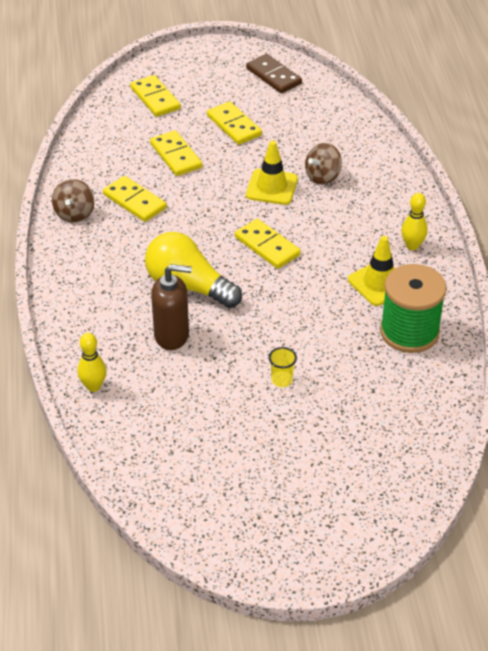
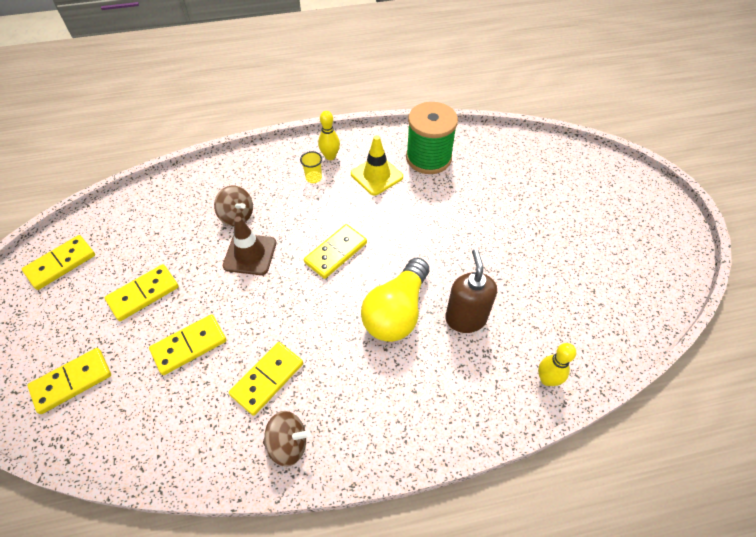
camera: 95 degrees left, 10 degrees up
brown domino [246,54,302,93] -> yellow domino [22,235,95,290]
yellow traffic cone [246,141,298,205] -> brown traffic cone [223,216,276,275]
yellow cup [269,347,297,387] -> yellow cup moved to [300,151,322,183]

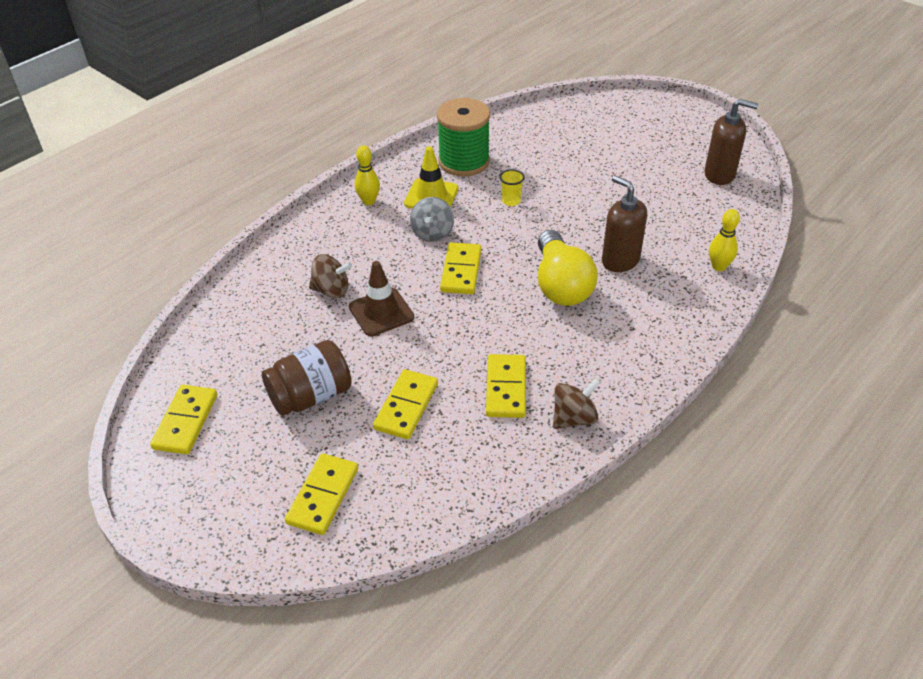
camera: 35 degrees left, 10 degrees down
yellow domino [105,264,179,321] -> brown jar [262,340,352,416]
yellow cup [300,151,322,183] -> yellow cup moved to [499,169,525,206]
none -> grey spinning top [410,197,454,242]
none -> brown soap dispenser [704,99,758,185]

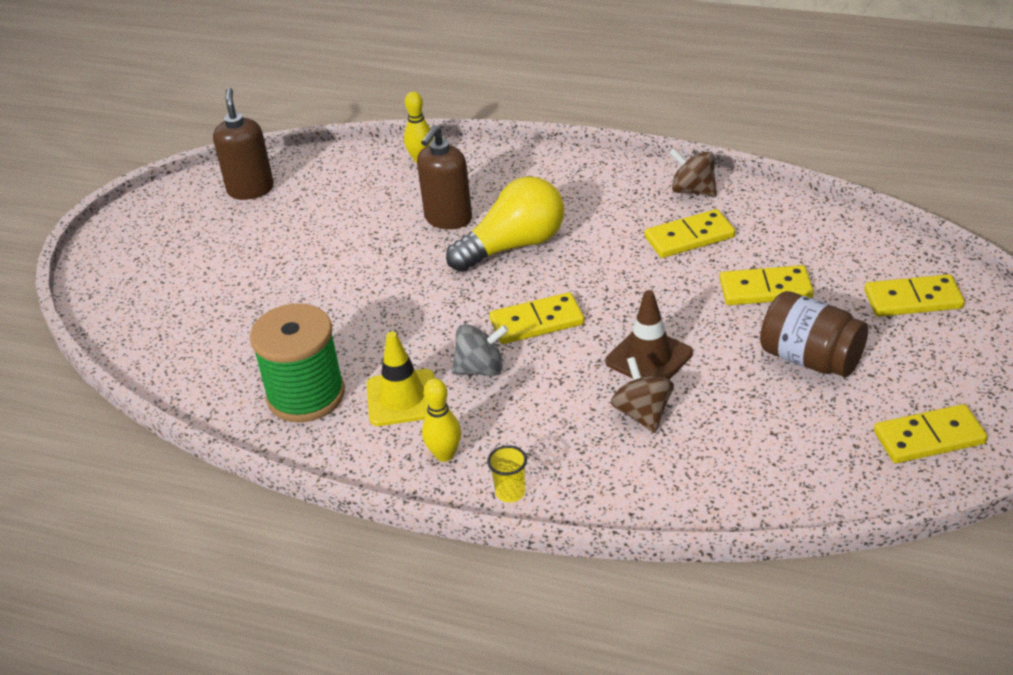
camera: 110 degrees left, 5 degrees down
yellow cup [499,169,525,206] -> yellow cup moved to [487,445,527,503]

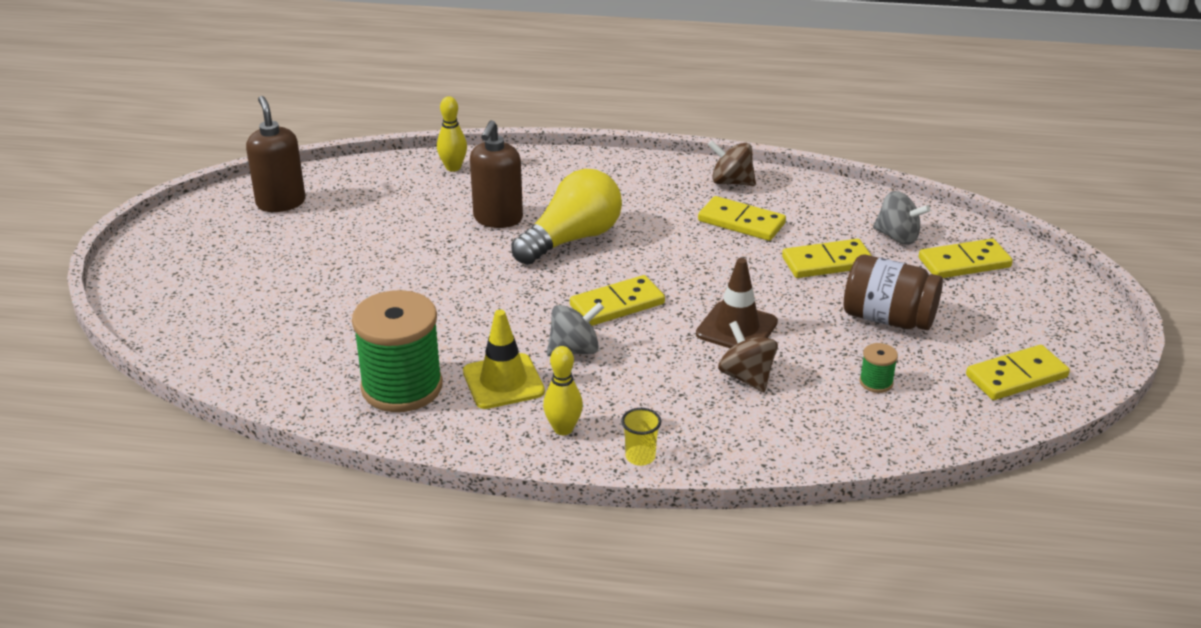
camera: 15 degrees left, 5 degrees down
yellow domino [644,209,735,258] -> yellow domino turned 60 degrees clockwise [698,196,786,241]
none -> green spool [860,343,898,393]
none -> grey spinning top [873,191,931,245]

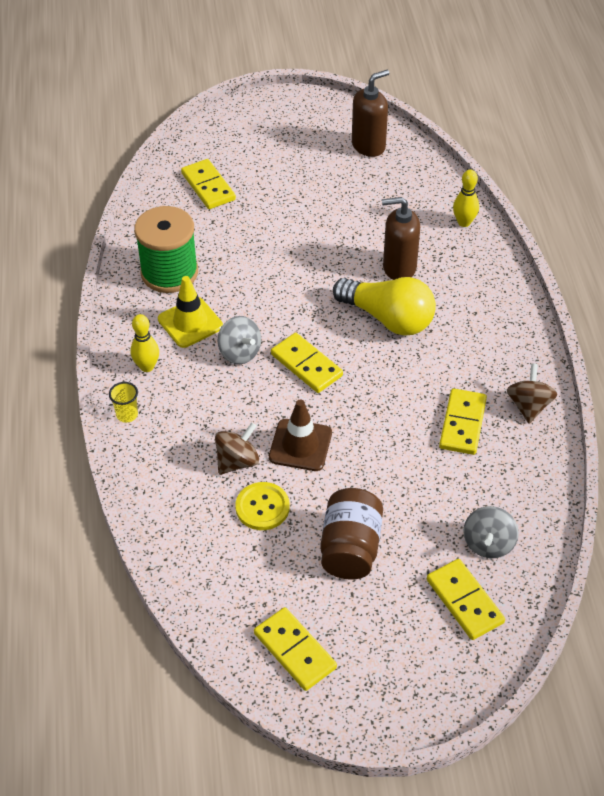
camera: 75 degrees right, 15 degrees up
yellow domino [782,239,872,278] -> yellow domino moved to [181,159,236,209]
green spool [860,343,898,393] -> none
none -> yellow button [235,482,290,530]

